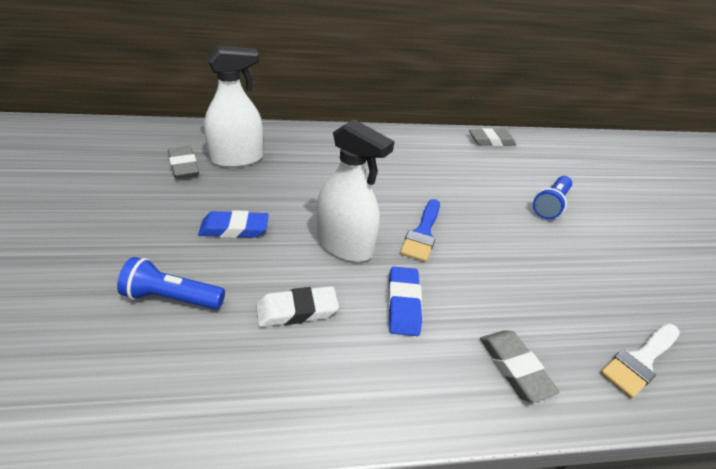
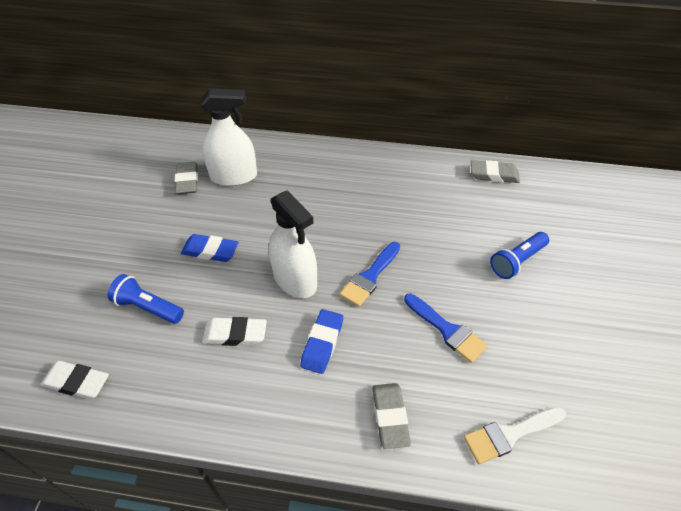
camera: 20 degrees right, 10 degrees up
none -> white eraser [40,361,109,399]
none -> blue brush [404,293,488,363]

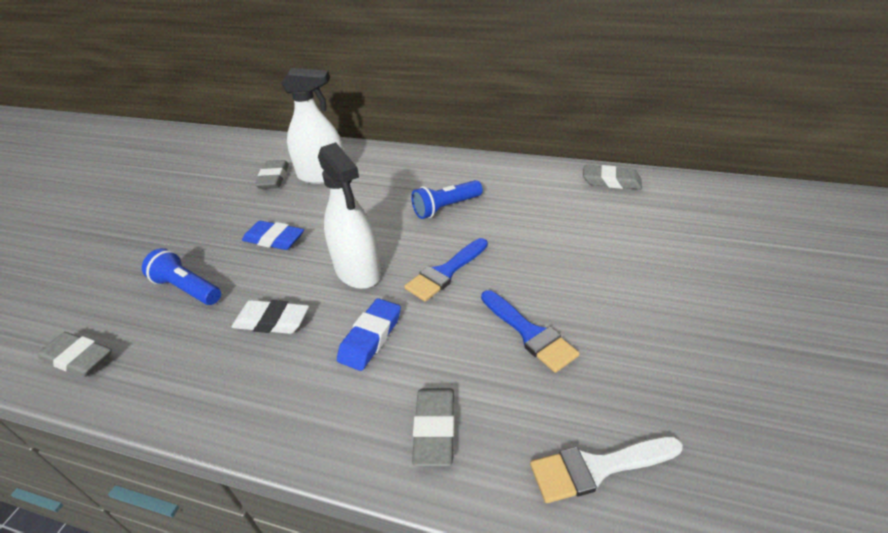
camera: 10 degrees right, 10 degrees down
white eraser [40,361,109,399] -> grey eraser [37,332,112,377]
blue flashlight [490,232,549,279] -> blue flashlight moved to [411,180,483,219]

